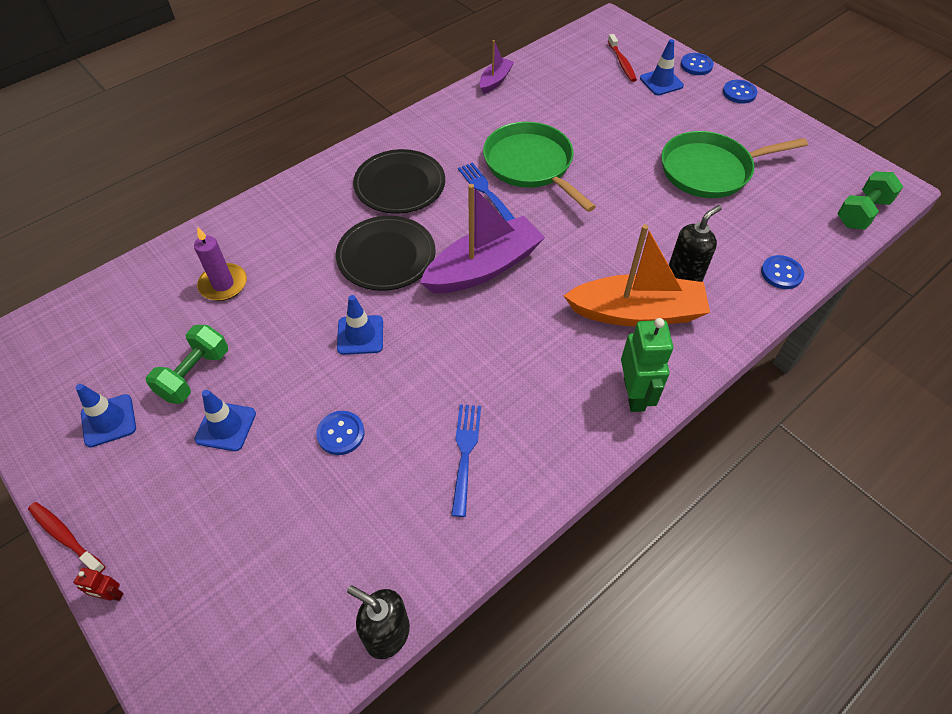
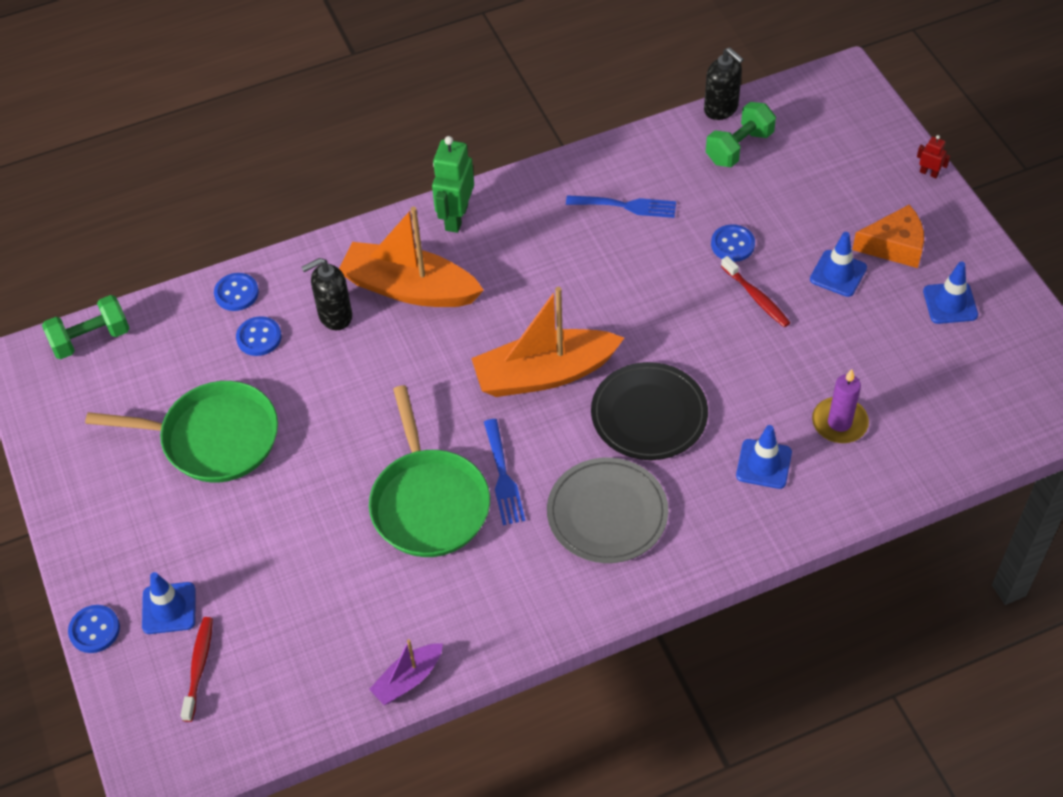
camera: 160 degrees left, 0 degrees up
red toothbrush [28,502,105,573] -> red toothbrush moved to [721,256,790,327]
green dumbbell [146,325,228,404] -> green dumbbell moved to [706,102,776,167]
blue traffic cone [337,295,383,355] -> blue traffic cone moved to [736,425,792,489]
black plate [353,149,445,214] -> grey plate [547,457,668,563]
purple boat [420,184,545,293] -> orange boat [471,287,624,397]
blue fork [451,404,481,517] -> blue fork turned 105 degrees counterclockwise [566,195,676,218]
blue button [723,80,758,104] -> blue button moved to [236,316,282,356]
none -> orange cheese [852,205,924,268]

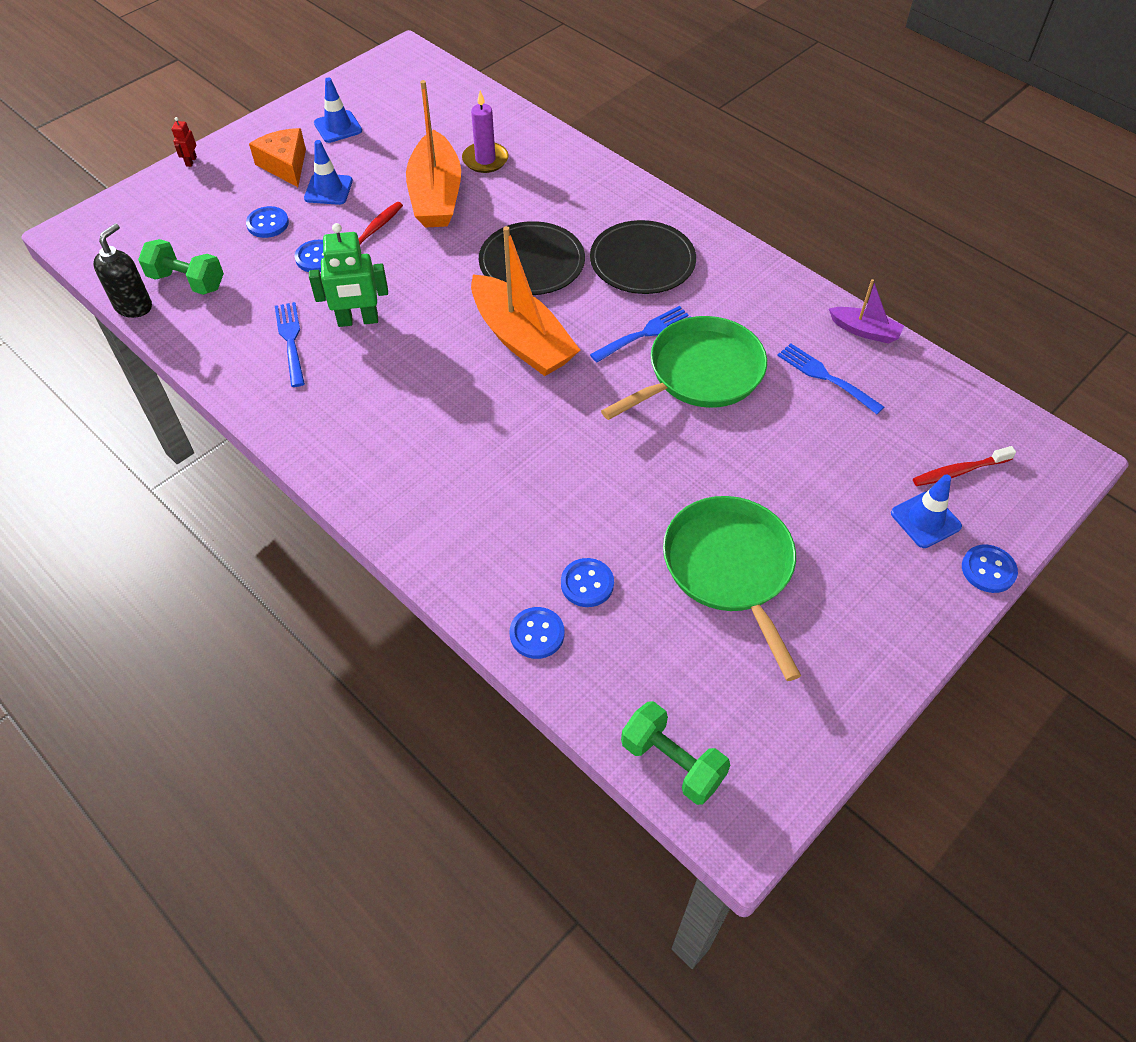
camera: 115 degrees left, 0 degrees up
black soap dispenser [302,258,352,330] -> none
orange boat [339,207,484,307] -> orange boat moved to [406,80,461,228]
green robot [432,136,474,233] -> green robot moved to [309,223,388,327]
grey plate [547,457,668,563] -> black plate [590,220,696,294]
blue traffic cone [736,425,792,489] -> none
none -> blue button [246,206,289,238]
none -> blue fork [777,343,884,414]

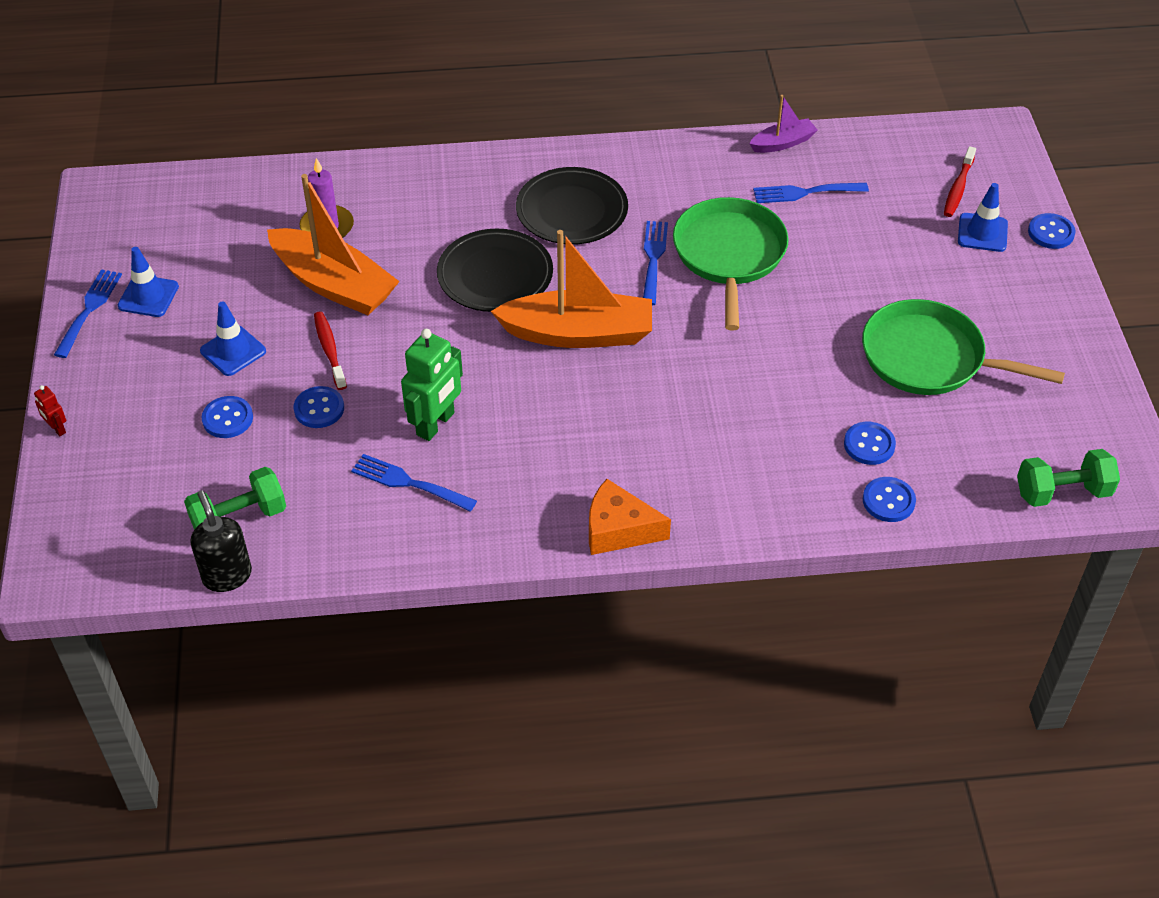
camera: 50 degrees left, 5 degrees down
orange cheese [249,128,306,187] -> orange cheese moved to [589,479,671,555]
none -> blue fork [54,269,122,358]

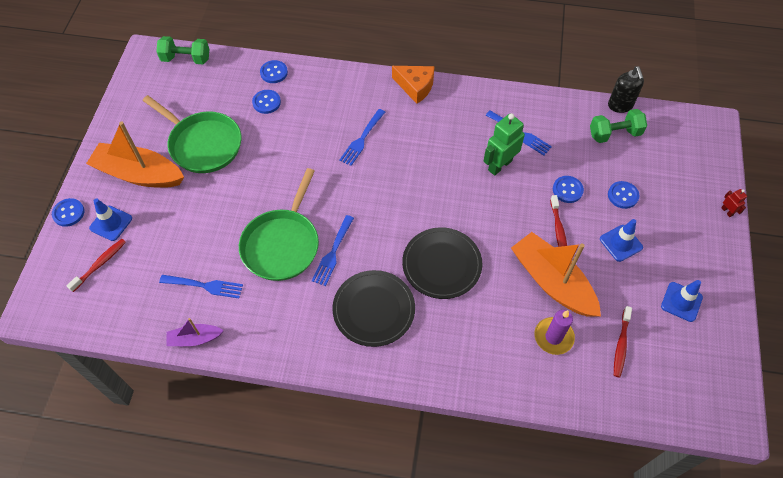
camera: 165 degrees left, 10 degrees up
blue fork [54,269,122,358] -> blue fork moved to [339,109,385,166]
orange boat [491,230,652,348] -> orange boat moved to [86,122,184,188]
none -> red toothbrush [614,306,632,377]

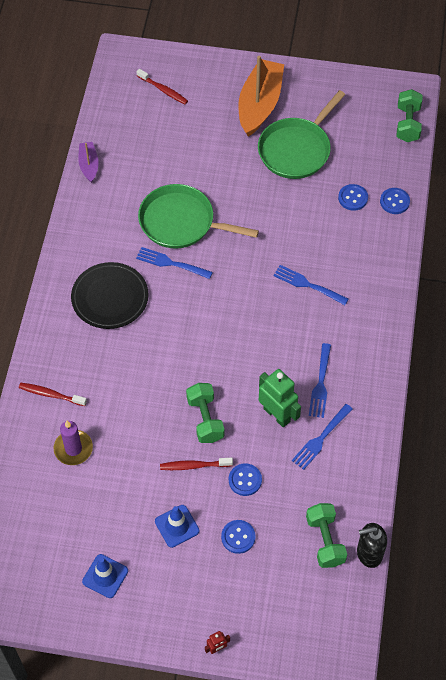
camera: 90 degrees right, 0 degrees up
blue button [52,198,84,227] -> none
blue traffic cone [89,198,132,241] -> none
blue fork [159,275,243,298] -> blue fork moved to [309,343,331,418]
orange cheese [392,66,435,104] -> none
black plate [402,227,482,299] -> none
orange boat [511,232,601,317] -> none
red toothbrush [614,306,632,377] -> red toothbrush moved to [19,383,87,406]
none -> green dumbbell [186,383,224,443]

